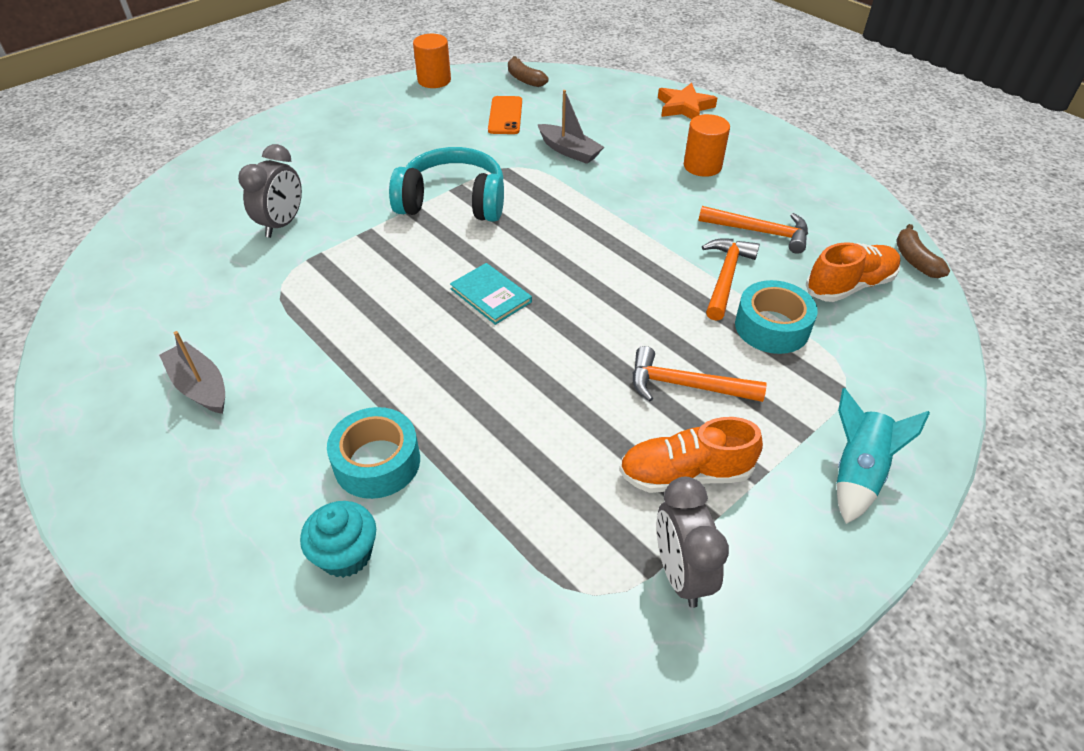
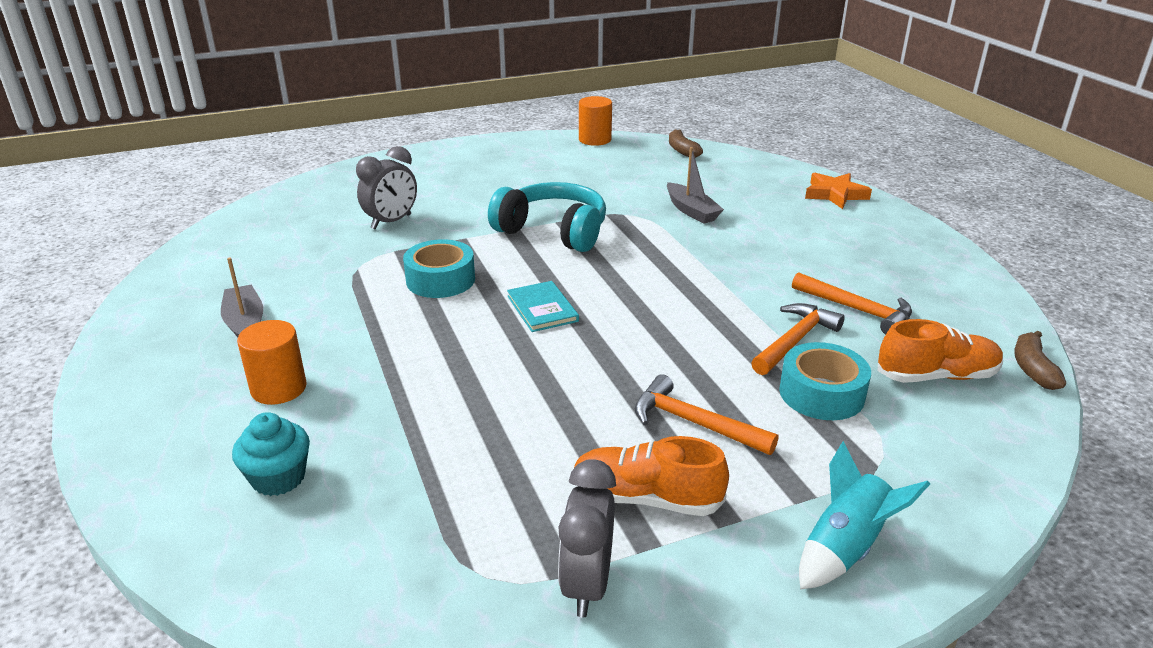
camera: 20 degrees right, 15 degrees down
turquoise tape [327,407,420,499] -> turquoise tape moved to [403,239,475,298]
orange phone [488,96,522,134] -> none
orange cylinder [684,114,730,177] -> orange cylinder moved to [237,320,307,405]

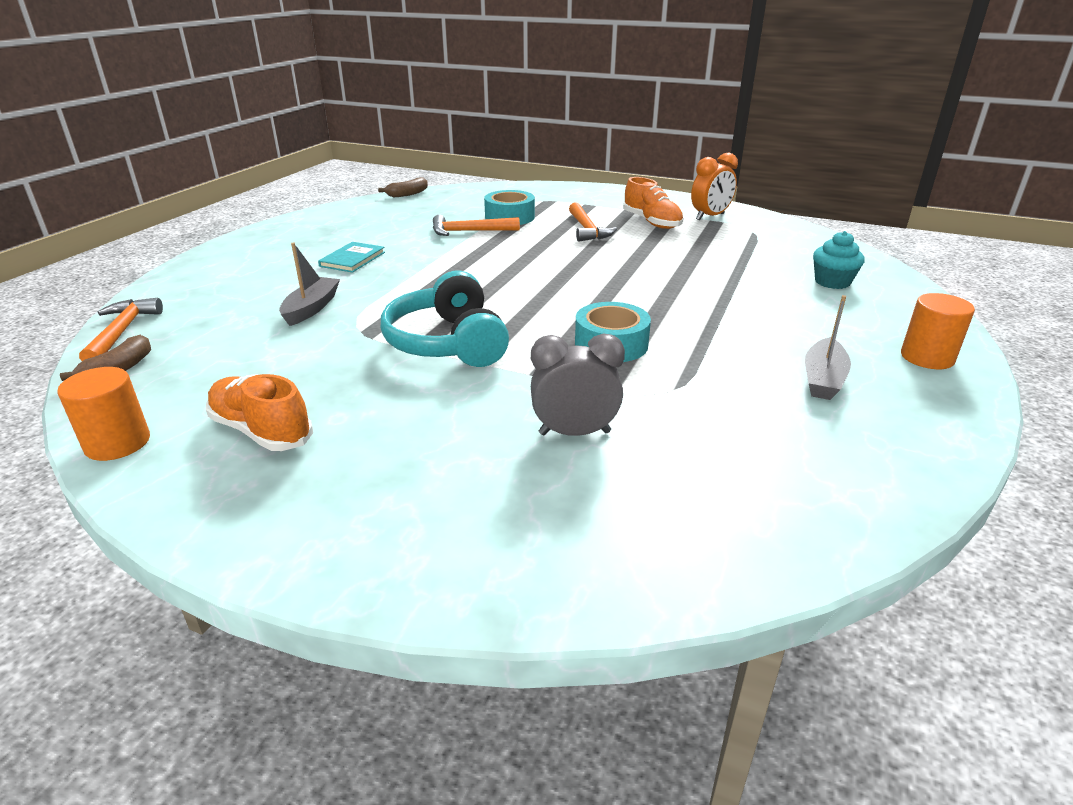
camera: 135 degrees left, 0 degrees up
orange cylinder [237,320,307,405] -> orange cylinder moved to [901,293,975,369]
turquoise book [507,281,579,332] -> turquoise book moved to [318,242,385,273]
grey clock [558,459,616,617] -> orange clock [691,153,738,220]
orange hammer [792,272,912,334] -> orange hammer moved to [79,298,163,361]
turquoise rocket [799,441,930,589] -> none
orange star [805,173,872,209] -> none
orange shoe [878,319,1003,383] -> orange shoe moved to [206,374,313,451]

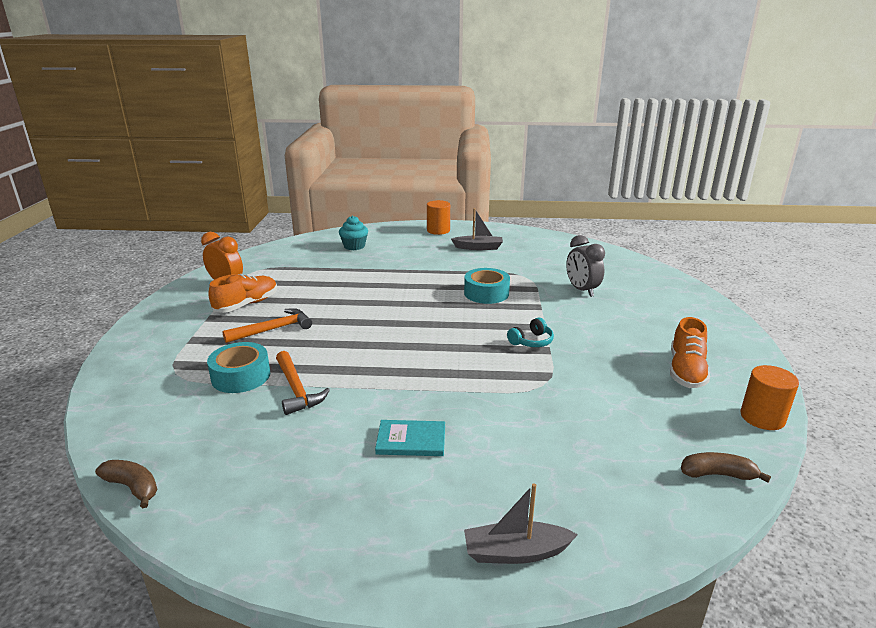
camera: 110 degrees left, 5 degrees down
orange hammer [79,298,163,361] -> none
grey boat [279,242,340,326] -> grey boat moved to [464,483,578,564]
turquoise headphones [381,271,509,367] -> turquoise headphones [507,318,554,347], size x0.47

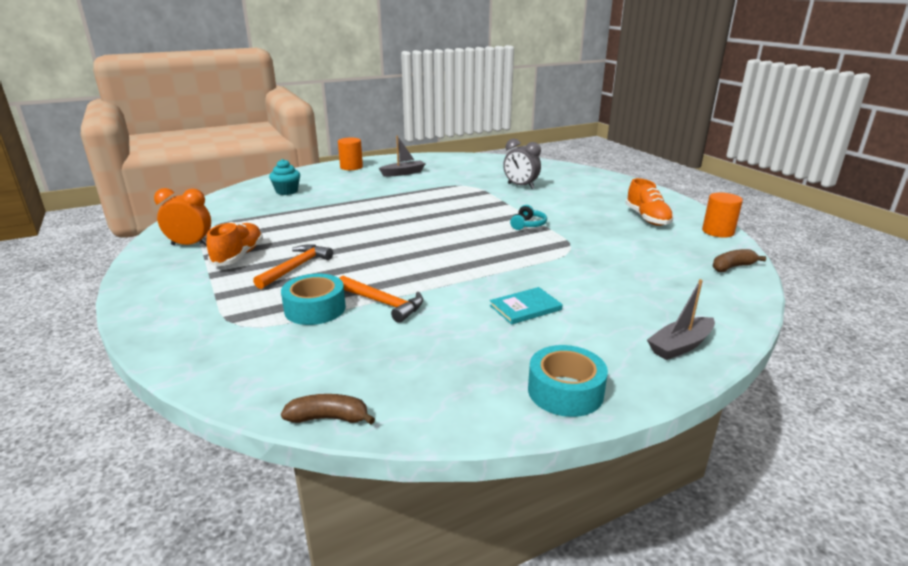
camera: 30 degrees left, 0 degrees up
turquoise tape [464,268,510,304] -> turquoise tape moved to [528,345,608,417]

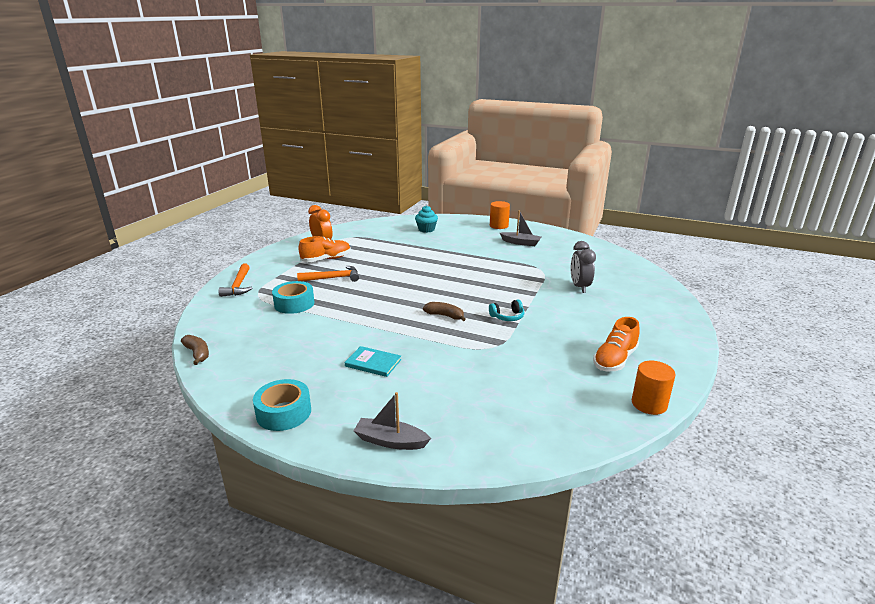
camera: 50 degrees right, 0 degrees up
orange hammer [340,276,424,323] -> orange hammer moved to [218,263,252,297]
brown banana [713,249,766,272] -> brown banana moved to [423,302,466,321]

